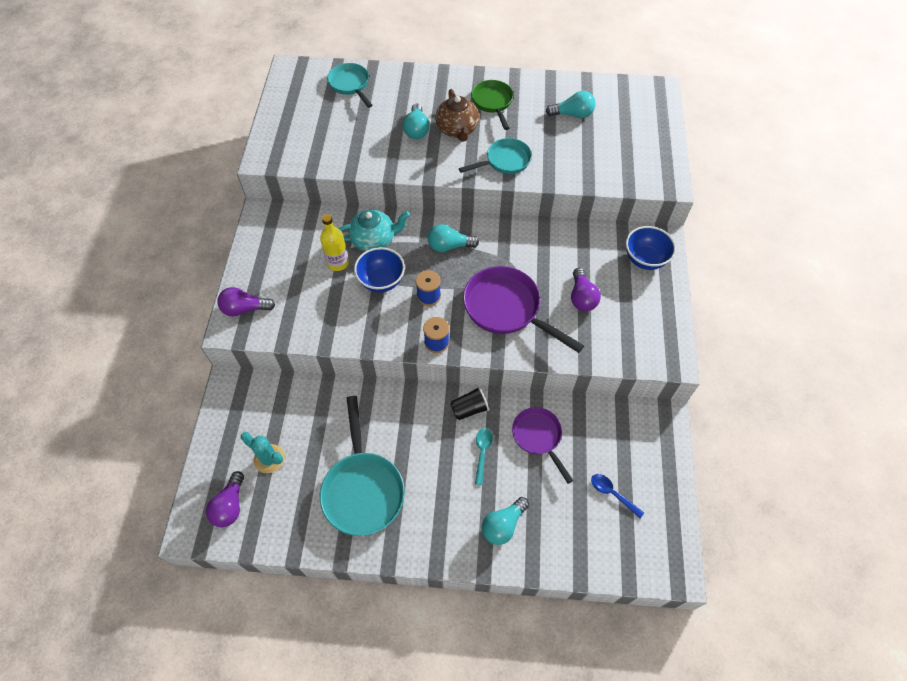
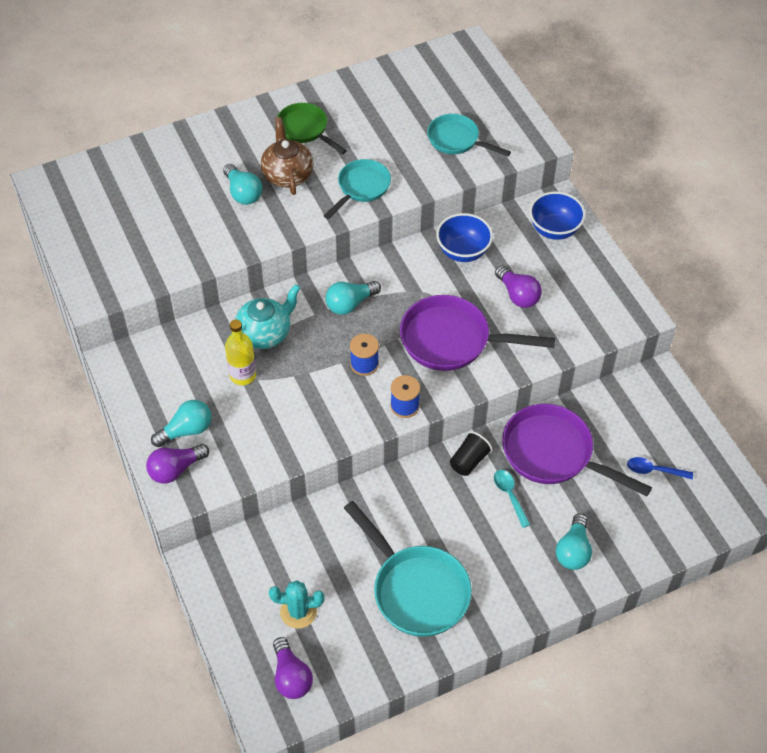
camera: 30 degrees left, 5 degrees down
turquoise pan [327,63,373,108] -> turquoise pan moved to [427,114,511,156]
blue bowl [354,247,405,293] -> blue bowl moved to [436,213,493,262]
brown teapot [435,89,479,142] -> brown teapot turned 150 degrees counterclockwise [261,117,313,195]
purple pan [512,407,573,484] -> purple pan [502,404,652,496], size x1.61
turquoise light bulb [546,91,596,118] -> turquoise light bulb moved to [151,400,212,447]

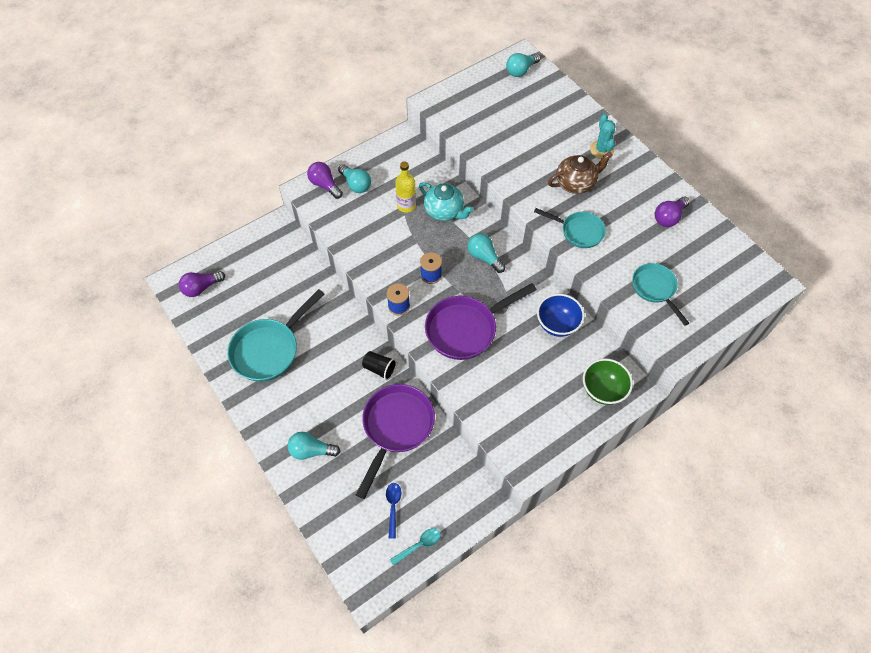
camera: 80 degrees right, 5 degrees up
turquoise light bulb [223,164,262,205] -> turquoise light bulb moved to [506,53,540,77]
turquoise cactus [269,580,324,629] -> turquoise cactus moved to [590,114,616,159]
green pan [277,103,347,154] -> none
purple pan [400,295,555,371] -> purple pan turned 120 degrees counterclockwise [425,283,537,360]
turquoise pan [427,114,511,156] -> turquoise pan turned 45 degrees counterclockwise [632,263,689,326]
turquoise spoon [494,470,530,528] -> turquoise spoon moved to [390,528,441,566]
purple light bulb [495,265,542,308] -> purple light bulb moved to [655,197,690,227]
blue bowl [530,191,586,240] -> green bowl [583,358,633,405]

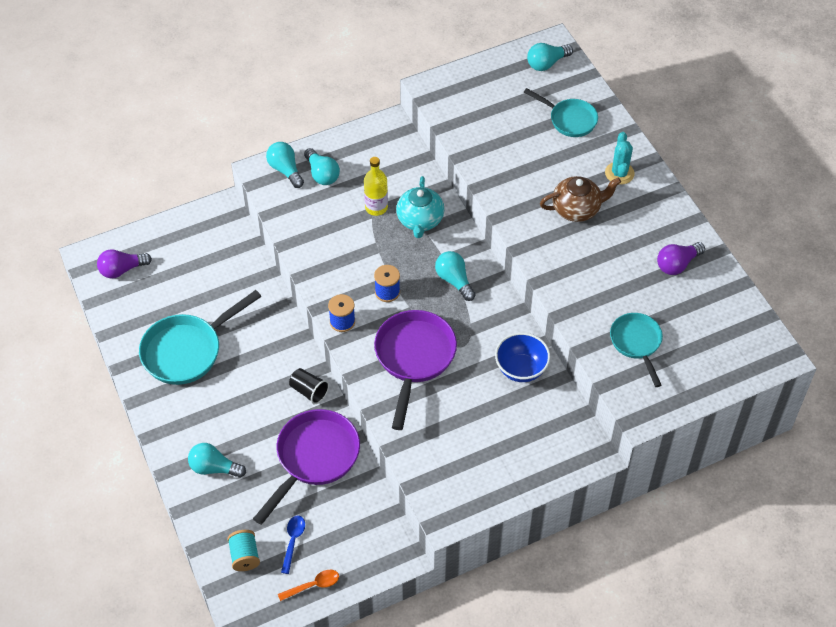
camera: 10 degrees right, 5 degrees down
purple light bulb [307,162,343,199] -> turquoise light bulb [266,142,304,188]
turquoise spoon [390,528,441,566] -> orange spoon [278,570,339,601]
turquoise teapot [419,182,474,221] -> turquoise teapot turned 45 degrees clockwise [396,176,444,238]
purple pan [425,283,537,360] -> purple pan turned 120 degrees clockwise [374,310,457,430]
turquoise pan [534,208,606,248] -> turquoise pan moved to [524,88,598,137]
green bowl [583,358,633,405] -> none
none -> turquoise spool [227,530,260,571]

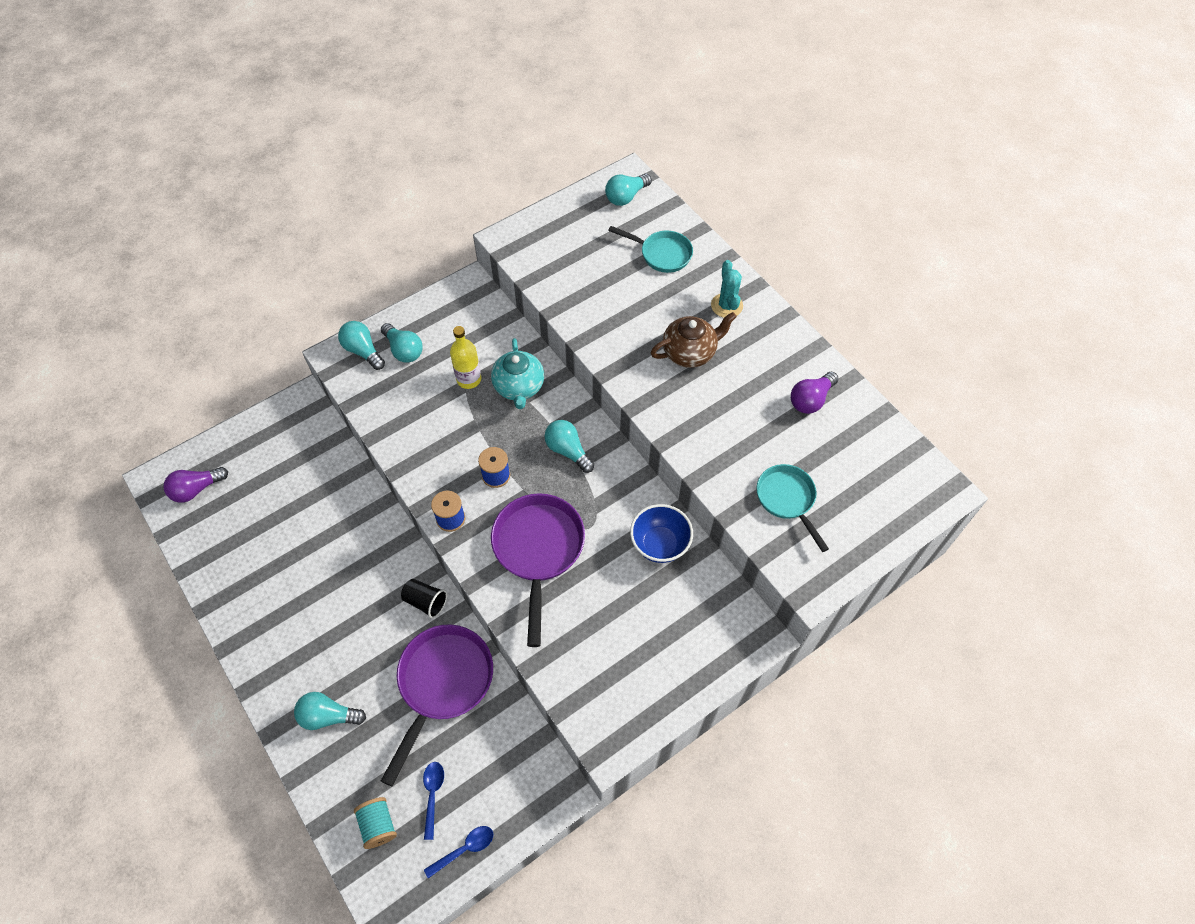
camera: 10 degrees left, 5 degrees up
turquoise pan [139,290,262,385] -> none
orange spoon [278,570,339,601] -> blue spoon [424,826,493,878]

